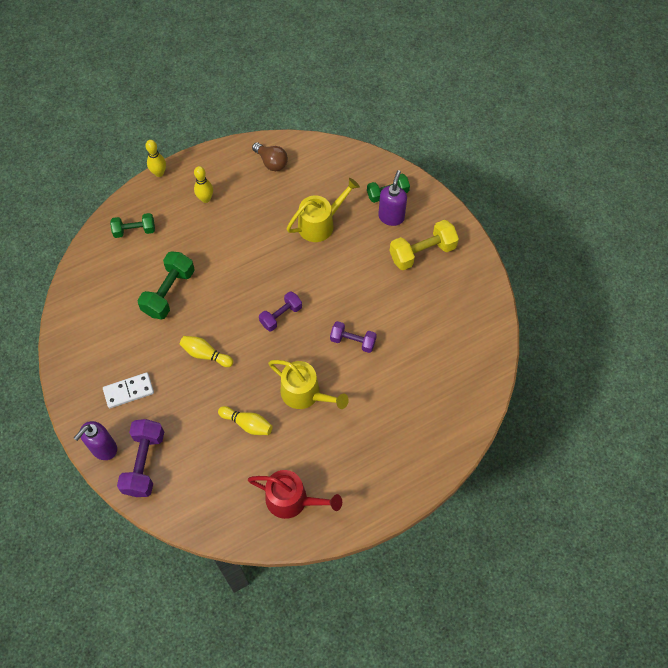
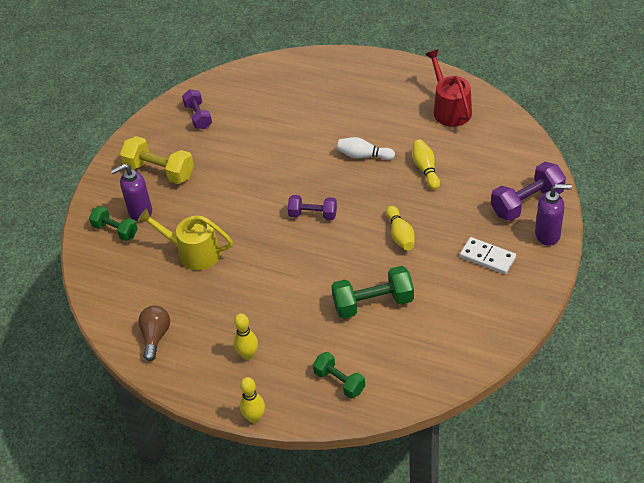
camera: 125 degrees left, 15 degrees down
yellow watering can [268,360,349,409] -> white bowling pin [337,137,395,160]
purple dumbbell [330,321,377,353] -> purple dumbbell moved to [182,89,212,129]

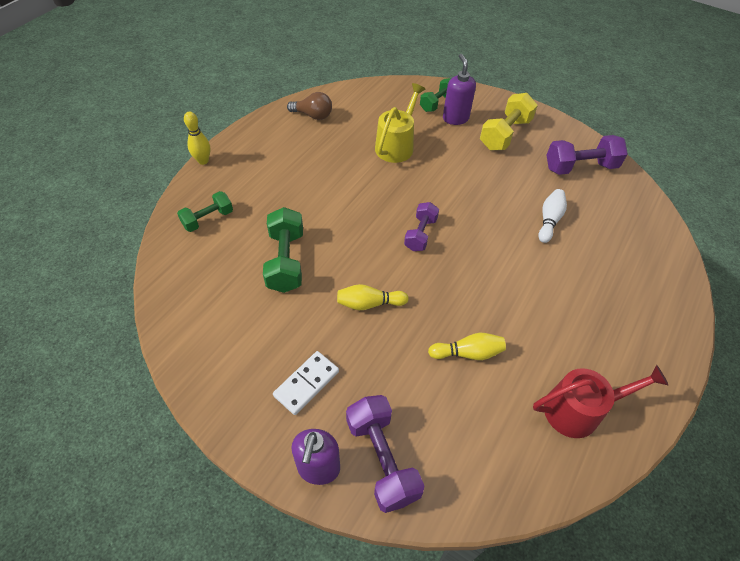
camera: 95 degrees right, 5 degrees up
purple dumbbell [182,89,212,129] -> purple dumbbell [546,135,628,175], size x1.54
yellow bowling pin [234,314,258,360] -> none
white bowling pin [337,137,395,160] -> white bowling pin moved to [538,189,567,243]

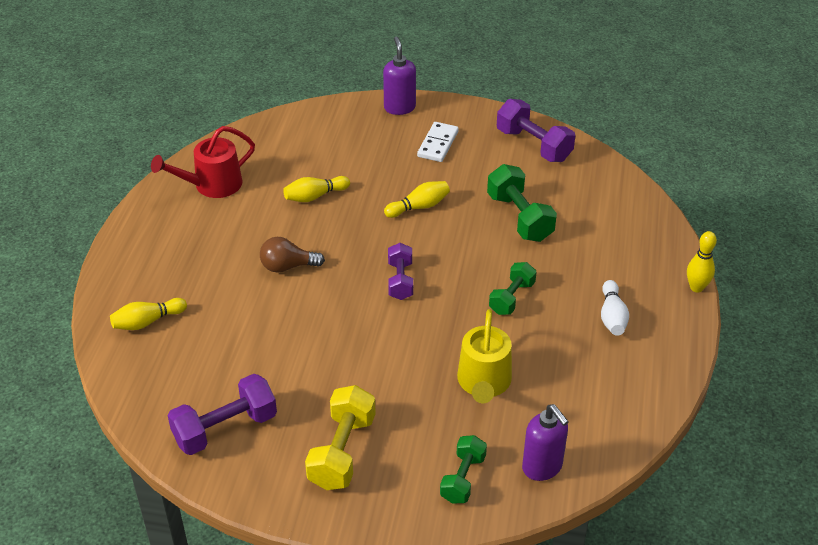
camera: 160 degrees right, 10 degrees down
green dumbbell [177,191,233,232] -> green dumbbell moved to [489,262,536,315]
brown light bulb [287,92,332,120] -> brown light bulb moved to [260,237,325,273]
purple dumbbell [346,395,424,513] -> purple dumbbell moved to [497,99,575,162]
purple soap dispenser [443,54,476,125] -> purple soap dispenser moved to [522,404,569,481]
white bowling pin [538,189,567,243] -> white bowling pin moved to [601,280,629,336]
none -> yellow bowling pin [110,298,187,330]

